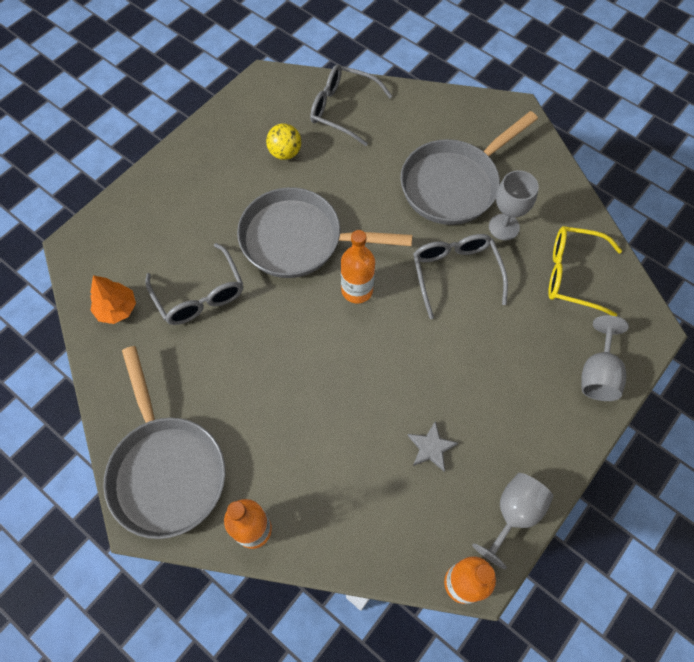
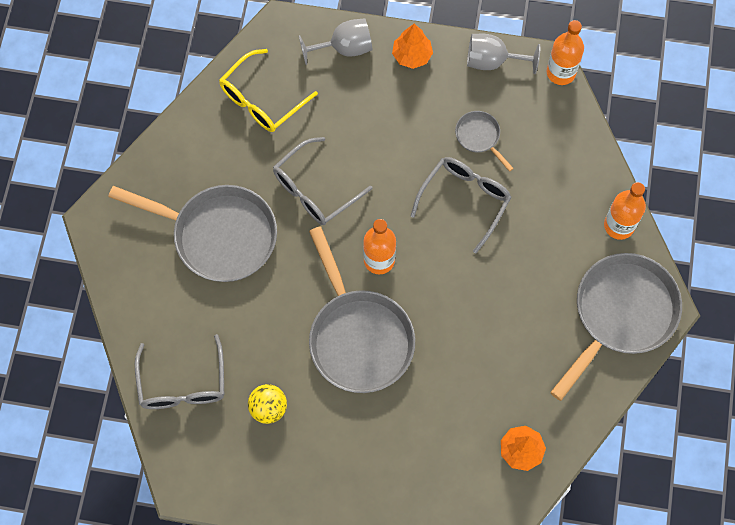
camera: 120 degrees left, 5 degrees up
grey glasses [145,243,243,325] -> grey glasses moved to [410,157,511,253]
grey star [407,421,458,471] -> grey pan [455,111,514,172]
grey goblet [489,170,539,240] -> none
yellow glasses [548,226,622,316] -> yellow glasses turned 60 degrees clockwise [219,49,318,132]
none -> orange tree [392,24,433,69]

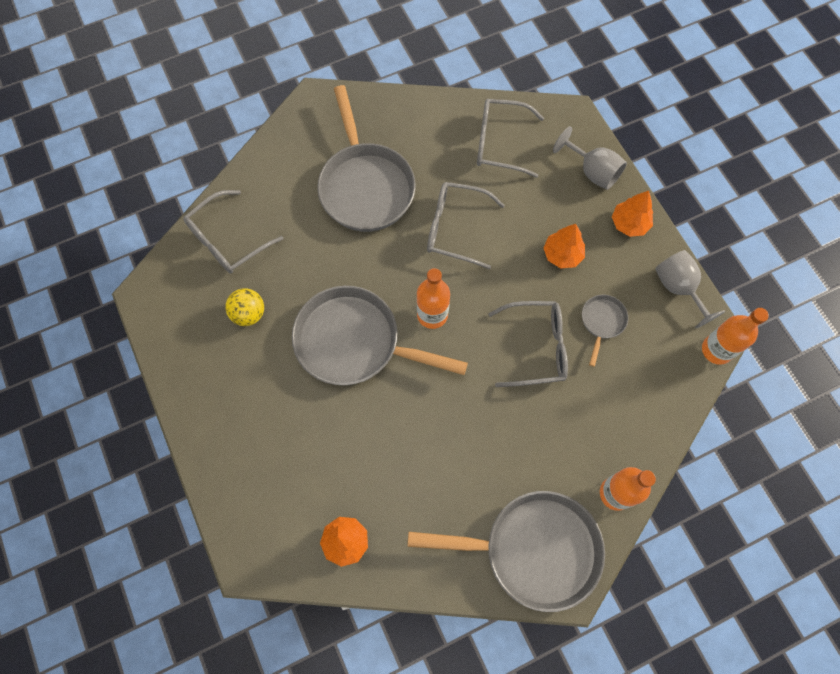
camera: 55 degrees right, 0 degrees up
yellow glasses [219,49,318,132] -> grey glasses [477,99,544,178]
grey pan [309,226,415,393] -> grey pan turned 75 degrees clockwise [292,286,468,385]
none -> orange tree [544,224,585,268]

